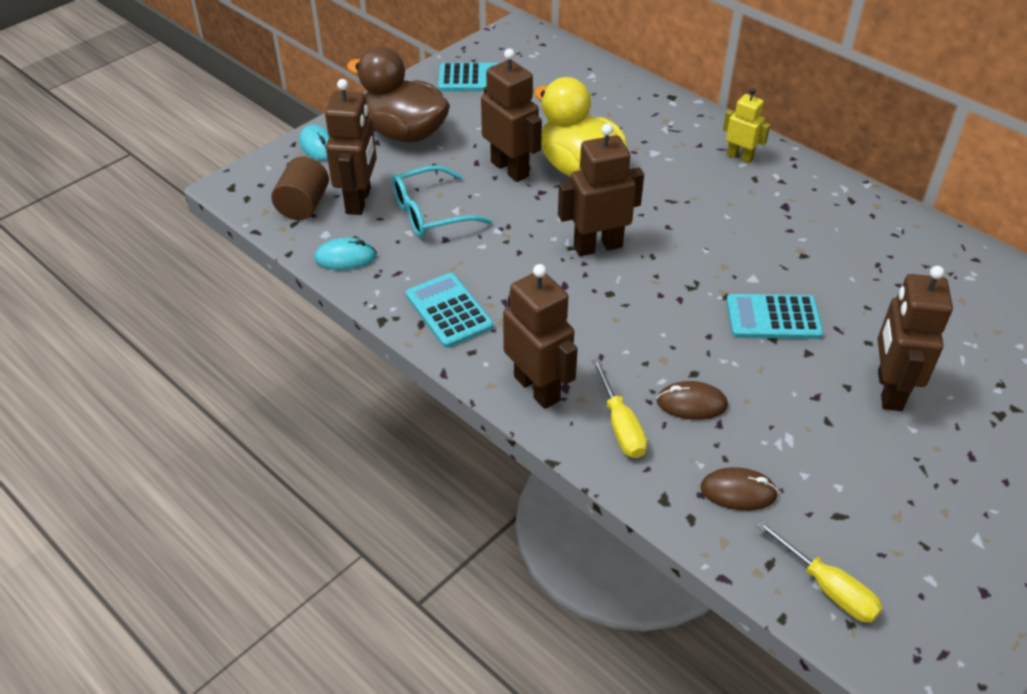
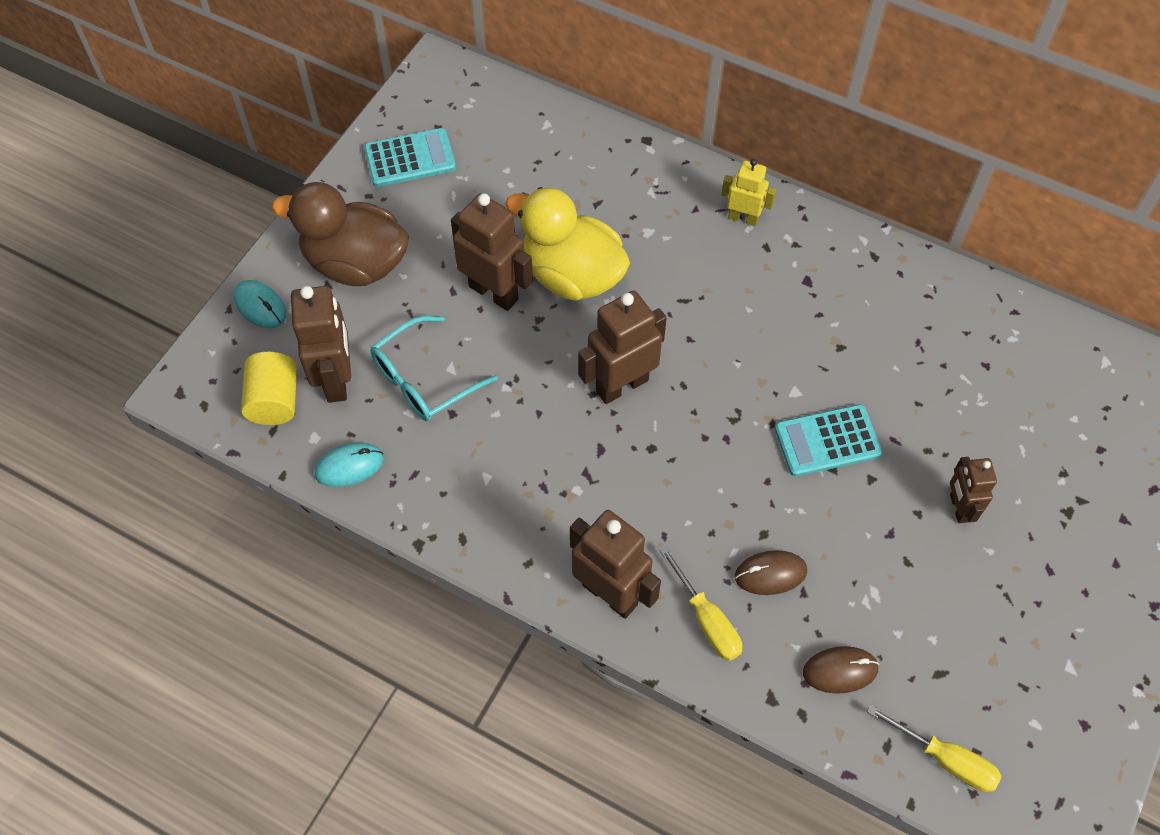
camera: 15 degrees left, 15 degrees up
brown cylinder [271,156,329,220] -> yellow cylinder [241,352,297,425]
turquoise calculator [406,273,493,348] -> none
brown robot [878,266,953,411] -> brown robot [950,457,997,523], size x0.60

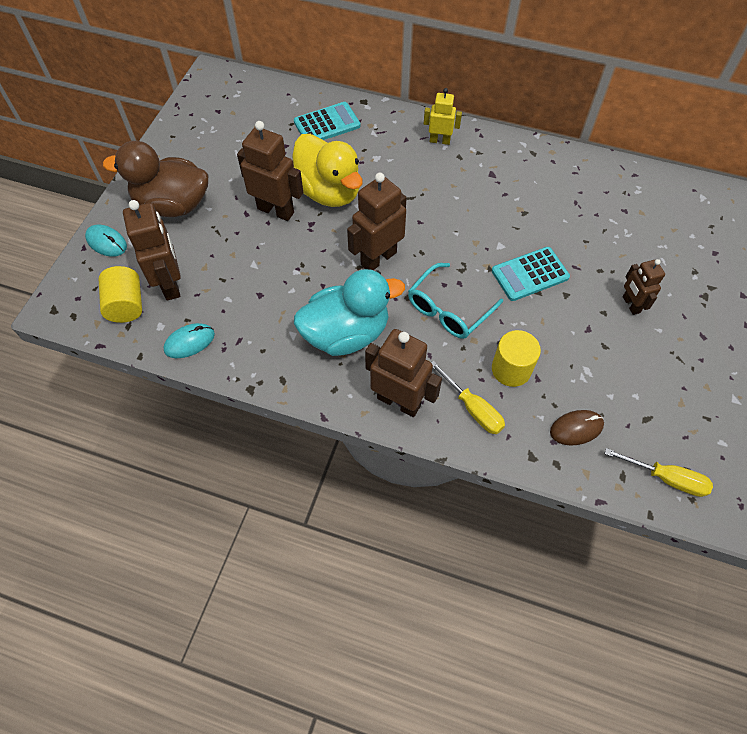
camera: 10 degrees left, 0 degrees up
turquoise calculator [364,128,456,187] -> turquoise calculator moved to [294,102,360,140]
turquoise glasses [371,316,498,421] -> turquoise glasses moved to [408,263,503,339]
yellow duck [505,187,630,301] -> yellow duck turned 150 degrees counterclockwise [292,134,363,207]
brown mouse [735,550,807,595] -> yellow cylinder [492,330,541,387]
none -> turquoise duck [294,269,405,356]

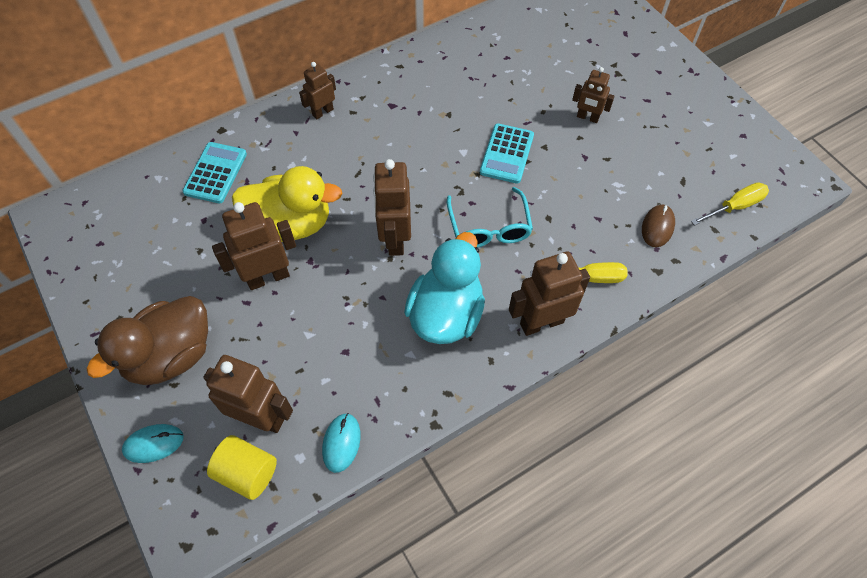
camera: 50 degrees left, 0 degrees up
yellow robot [424,88,462,145] -> brown robot [299,62,336,119]
yellow cylinder [492,330,541,387] -> none

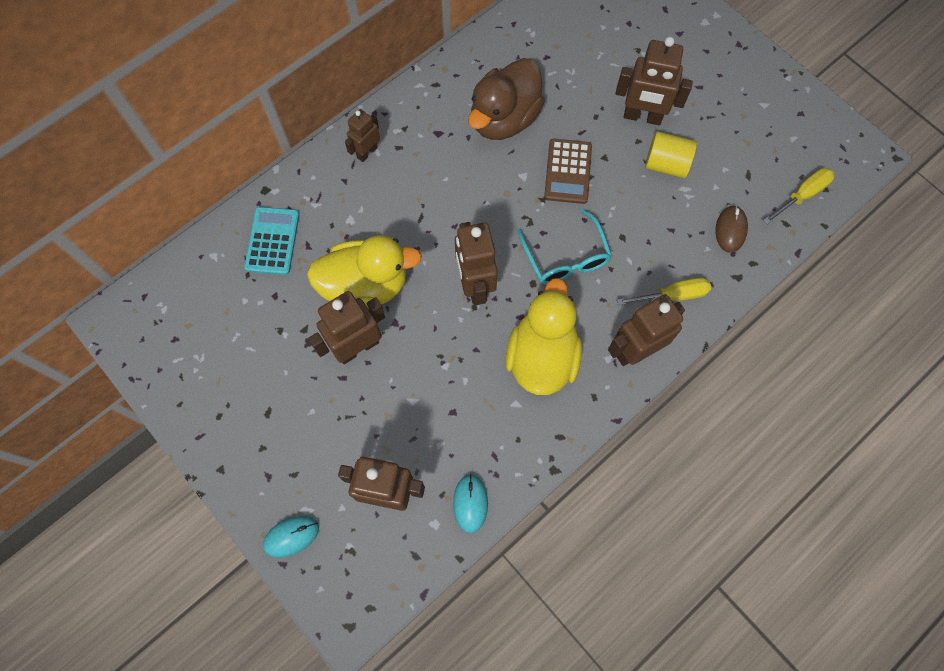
camera: 10 degrees left, 10 degrees up
brown duck [87,296,208,385] -> brown duck moved to [468,58,545,140]
yellow cylinder [207,435,277,500] -> yellow cylinder moved to [645,131,697,178]
turquoise duck [404,232,485,344] -> yellow duck [506,278,582,395]
turquoise calculator [480,123,534,184] -> brown calculator [544,139,592,204]
brown robot [572,67,615,123] -> brown robot [616,37,693,125], size x1.67

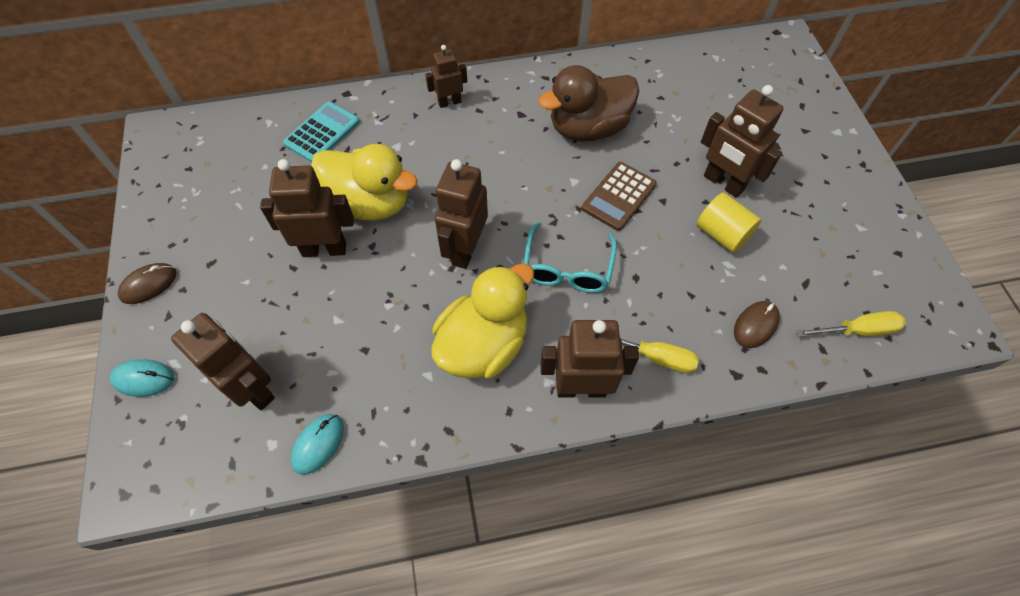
camera: 30 degrees right, 10 degrees down
none -> brown mouse [118,263,177,304]

